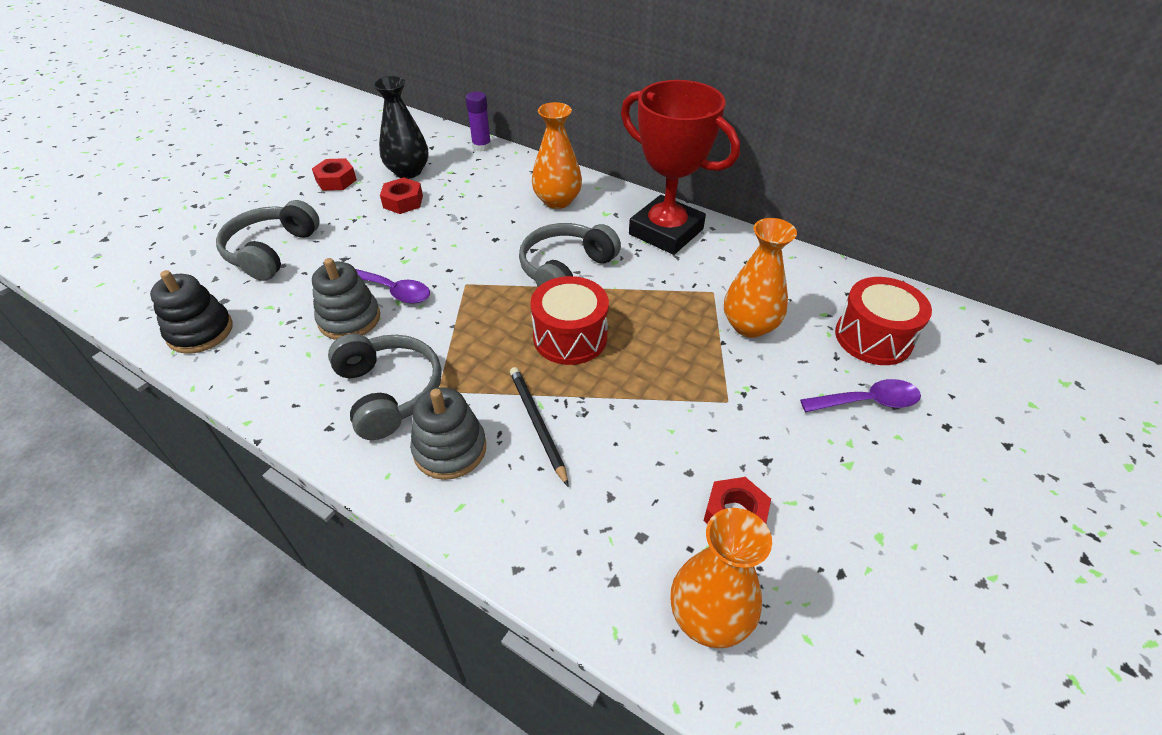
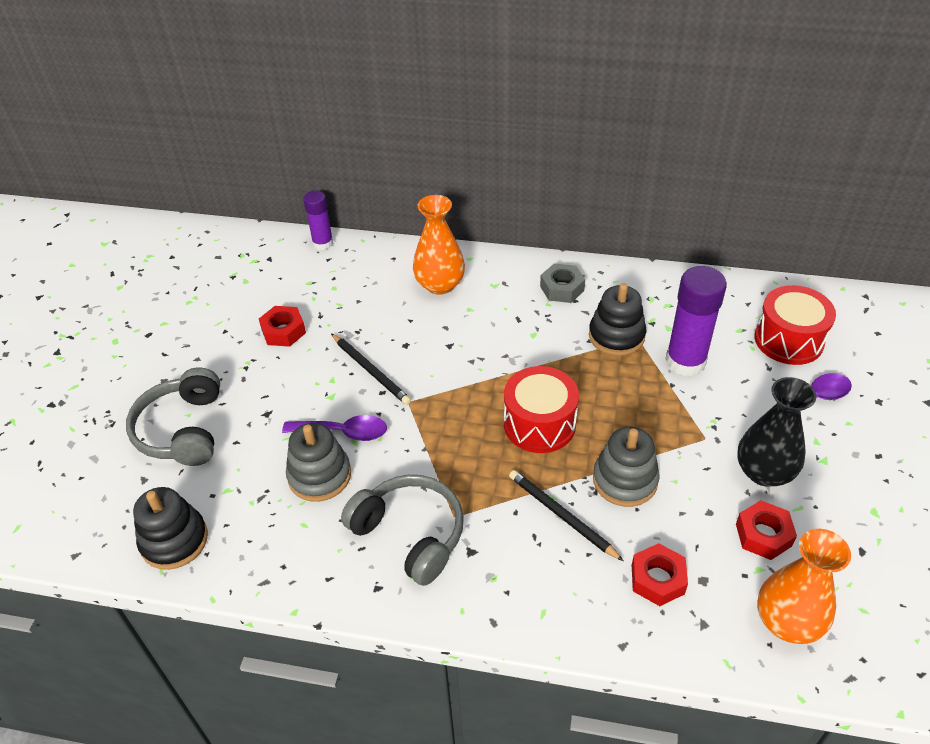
camera: 20 degrees left, 0 degrees up
red nut [312,158,357,191] -> red nut moved to [632,543,688,606]
black vase [373,76,429,179] -> black vase moved to [737,377,816,487]
grey stacking toy [410,387,486,480] -> grey stacking toy moved to [593,427,660,507]
grey headphones [519,223,621,287] -> none
red trophy [621,80,740,255] -> grey nut [540,263,585,303]
orange vase [724,218,797,338] -> purple glue stick [665,266,727,376]
none -> black pencil [331,333,411,405]
none -> black stacking toy [589,283,646,356]

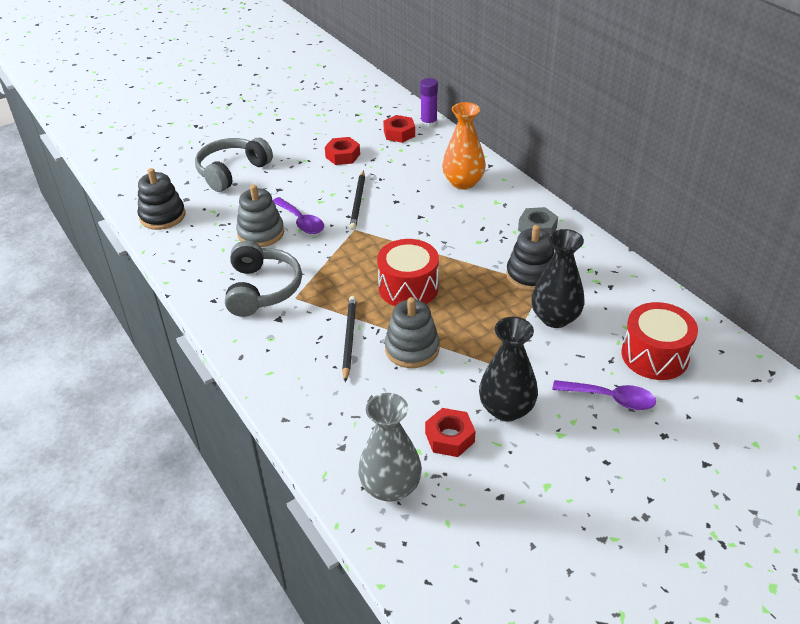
camera: 45 degrees right, 5 degrees down
red nut [632,543,688,606] -> red nut moved to [383,115,415,143]
purple glue stick [665,266,727,376] -> black vase [531,229,585,328]
orange vase [757,529,851,644] -> grey vase [358,393,422,502]

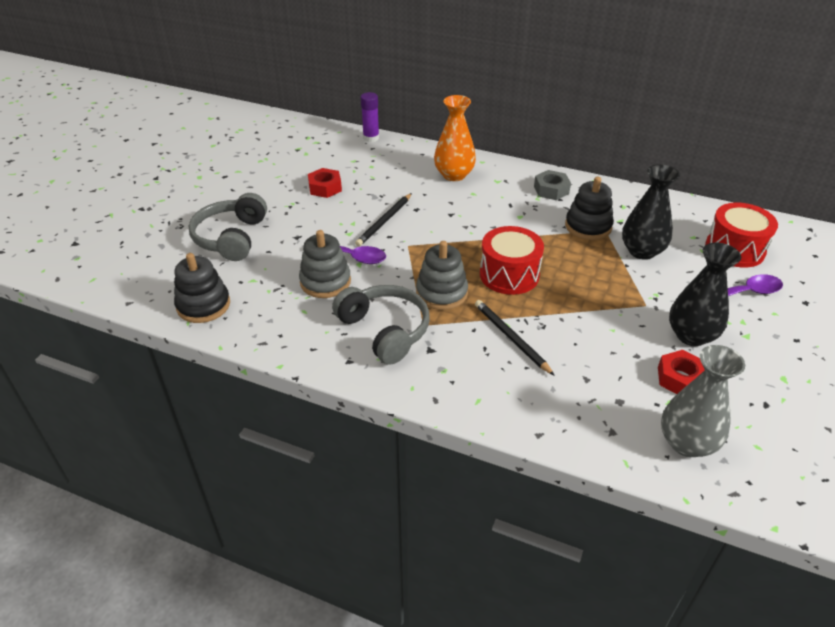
camera: 35 degrees left, 0 degrees up
black pencil [349,170,365,230] -> black pencil turned 60 degrees clockwise [355,193,412,246]
red nut [383,115,415,143] -> none
grey stacking toy [385,297,440,368] -> grey stacking toy moved to [416,241,468,310]

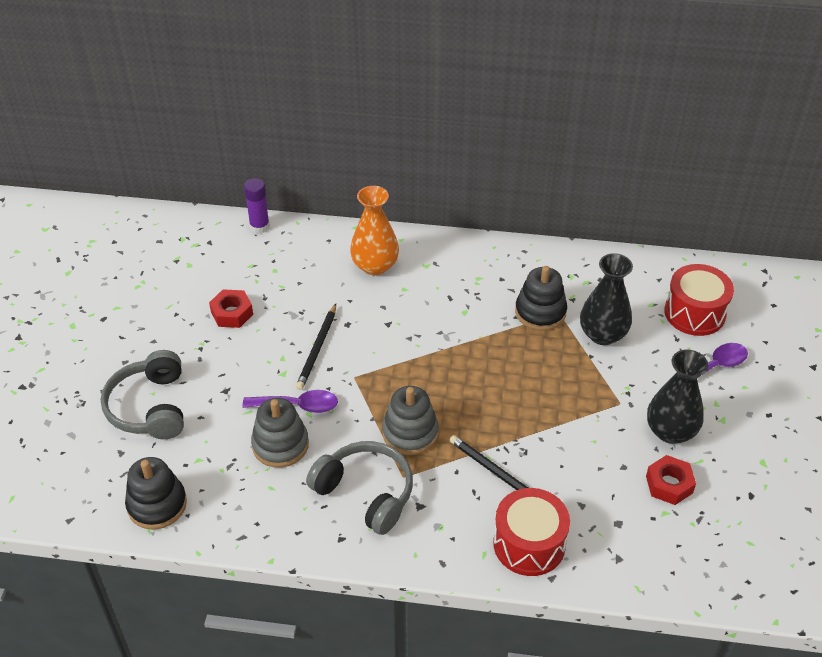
camera: 15 degrees left, 5 degrees up
red drum [480,226,544,295] -> red drum moved to [493,488,570,576]
grey nut [534,170,571,200] -> none
grey vase [661,345,745,457] -> none

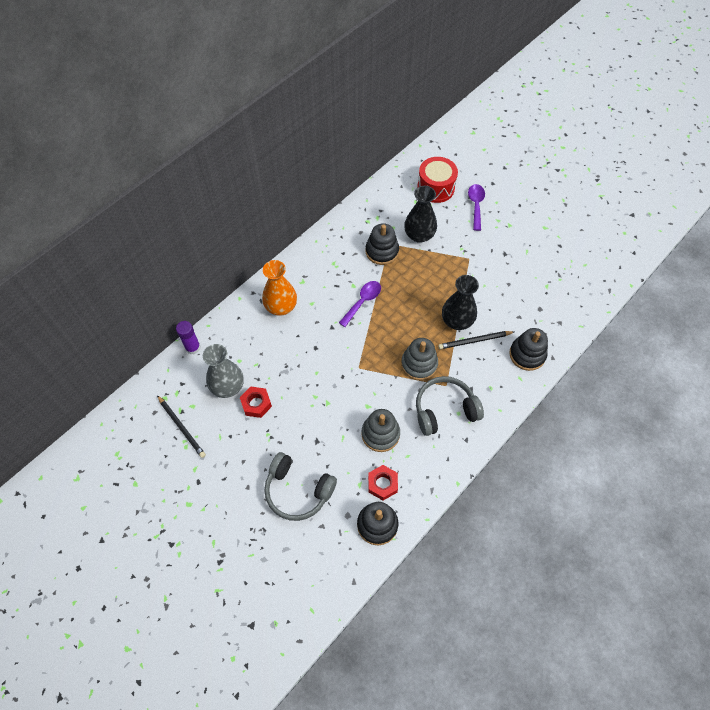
camera: 55 degrees left, 15 degrees up
purple spoon [243,390,338,413] -> purple spoon moved to [339,281,381,327]
black pencil [296,304,336,390] -> black pencil moved to [157,395,206,458]
red drum [493,488,570,576] -> black stacking toy [509,328,548,371]
red nut [646,455,696,505] -> red nut moved to [368,465,398,500]
black vase [647,349,708,444] -> black vase moved to [442,275,479,330]
none -> grey vase [203,344,244,398]

